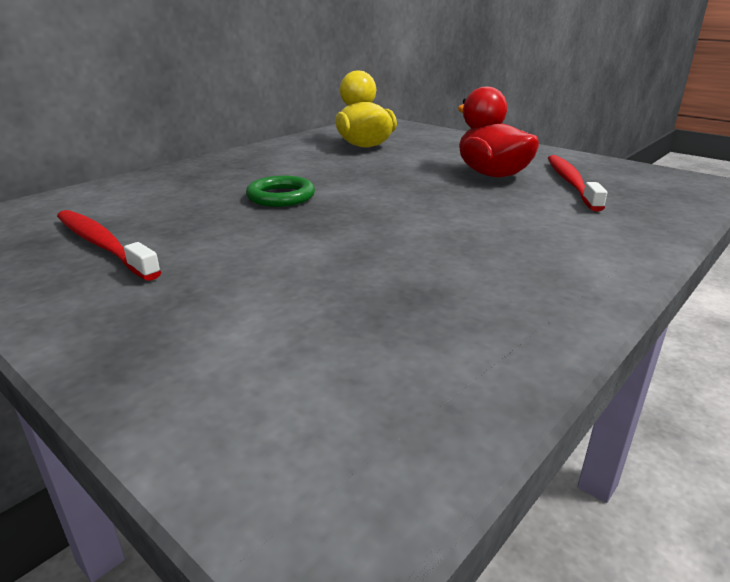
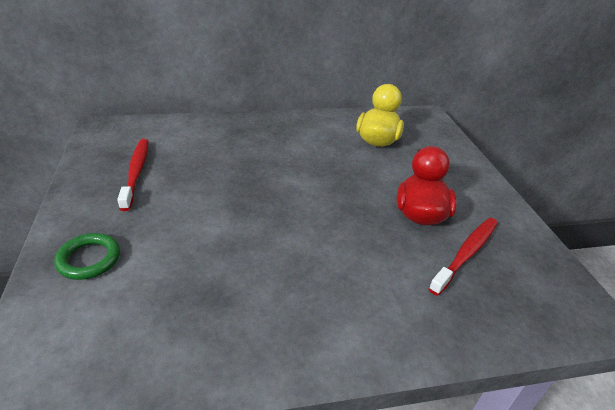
camera: 35 degrees right, 10 degrees up
green ring [246,176,315,207] -> green ring moved to [54,233,120,280]

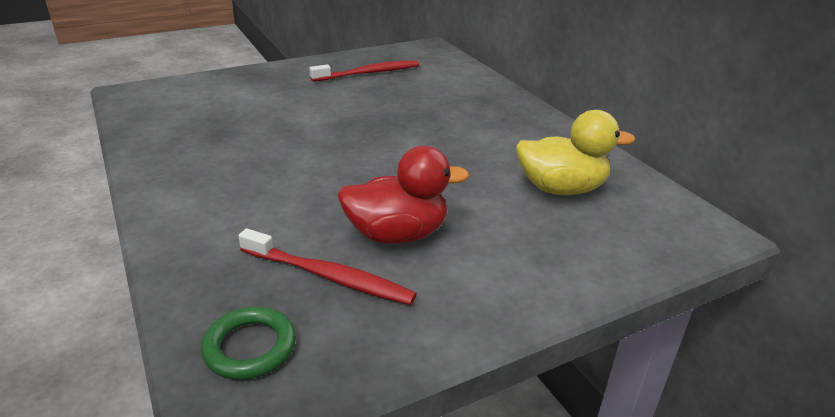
camera: 75 degrees right, 5 degrees down
green ring [54,233,120,280] -> green ring moved to [201,307,296,380]

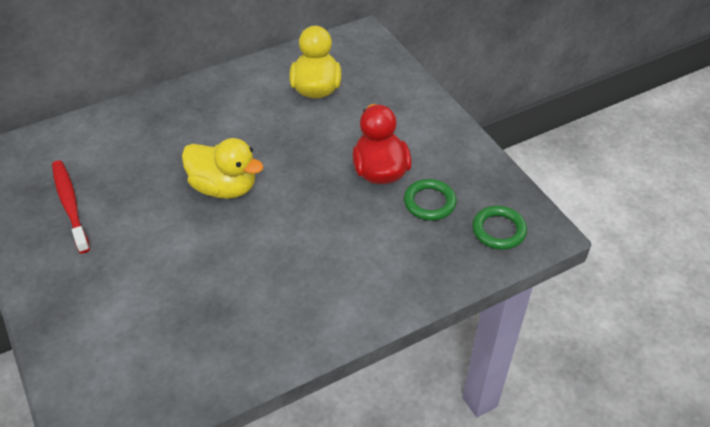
camera: 90 degrees left, 15 degrees up
red toothbrush [238,228,417,305] -> green ring [404,179,457,221]
none -> yellow duck [182,138,264,199]

